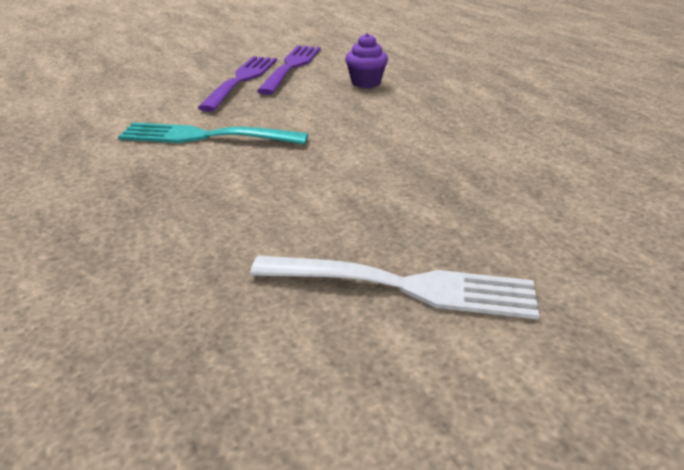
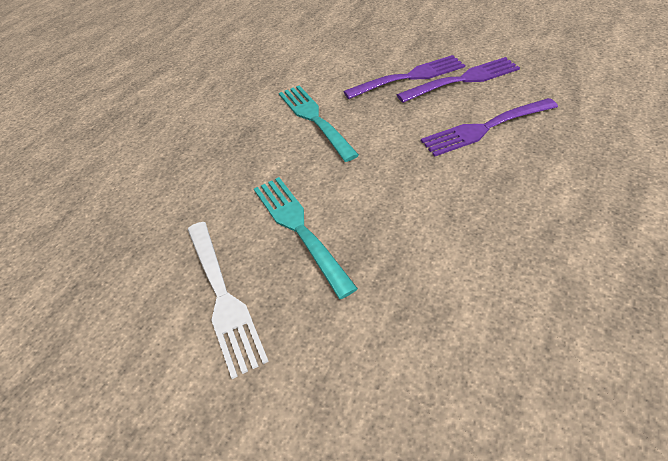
camera: 60 degrees right, 15 degrees up
purple cupcake [345,33,388,88] -> purple fork [421,98,558,157]
none -> turquoise fork [254,177,358,299]

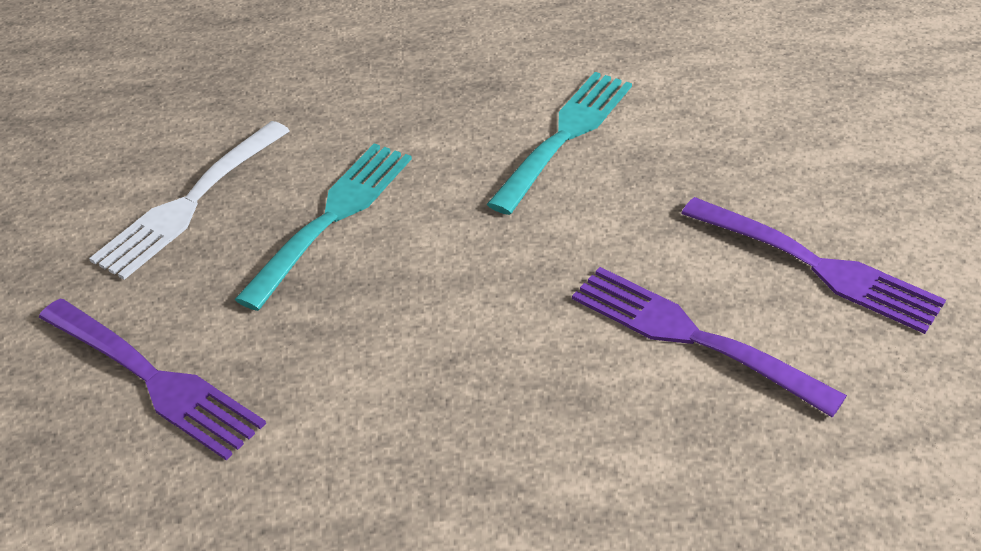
camera: 55 degrees right, 5 degrees down
purple fork [343,55,465,99] -> purple fork moved to [39,299,266,460]

